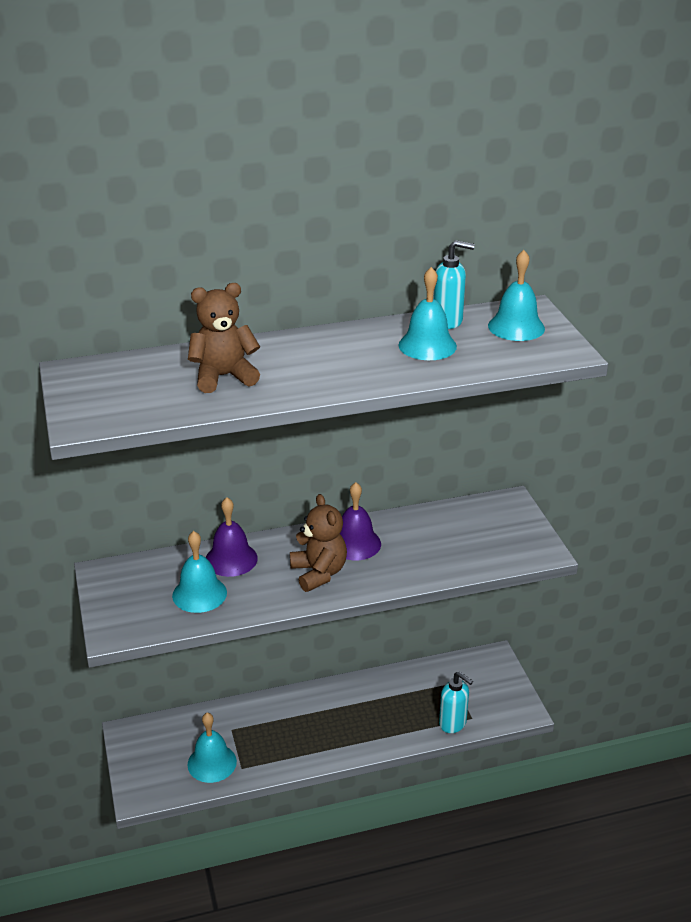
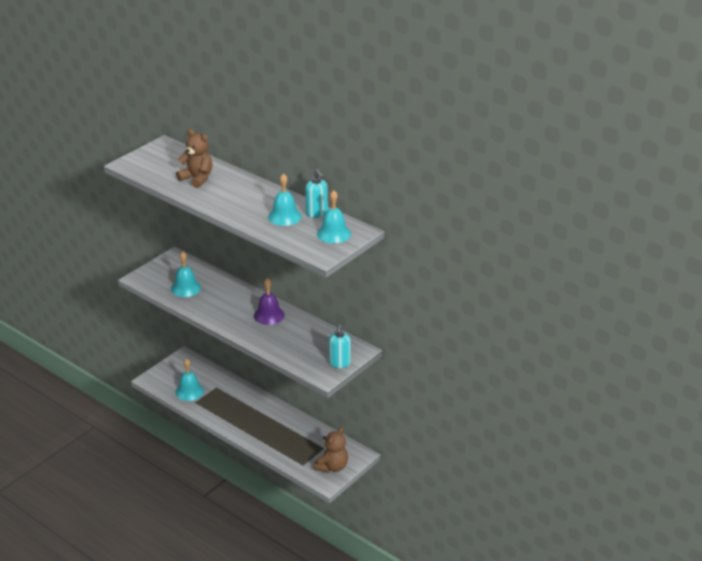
camera: 55 degrees right, 0 degrees up
purple bell [206,497,258,577] -> none
brown teddy bear [290,494,347,592] -> brown teddy bear moved to [314,427,348,473]
turquoise soap dispenser [439,671,473,733] -> turquoise soap dispenser moved to [329,324,351,368]

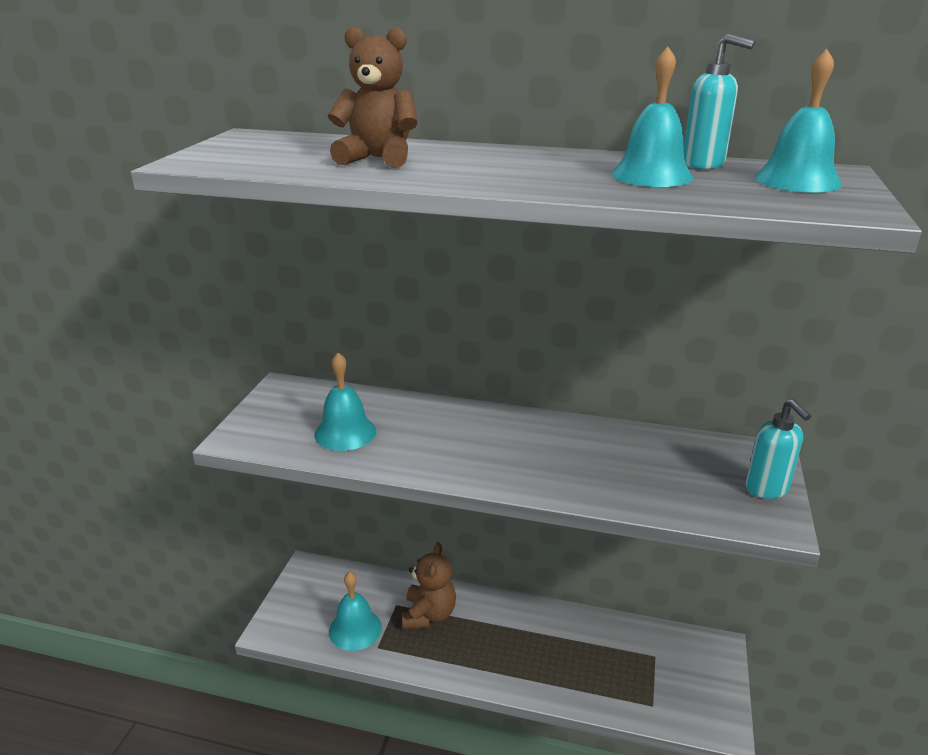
camera: 25 degrees left, 5 degrees down
purple bell [254,278,285,325] -> none
brown teddy bear [314,427,348,473] -> brown teddy bear moved to [402,542,456,630]

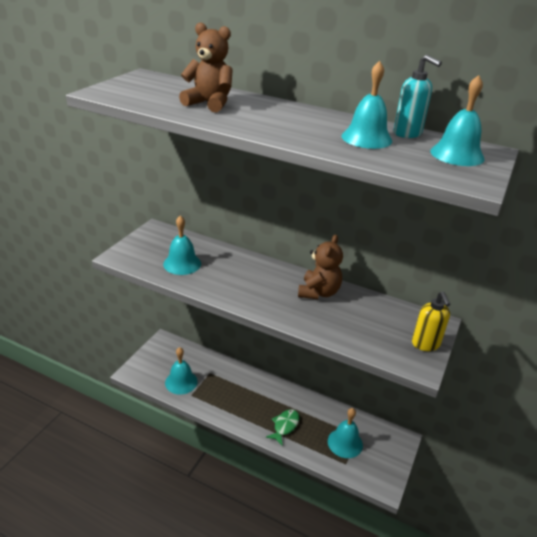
camera: 10 degrees right, 5 degrees up
brown teddy bear [402,542,456,630] -> brown teddy bear moved to [298,235,343,299]
turquoise soap dispenser [745,399,811,499] -> yellow soap dispenser [412,292,450,351]
none -> green fish [266,409,299,446]
none -> turquoise bell [328,408,363,458]

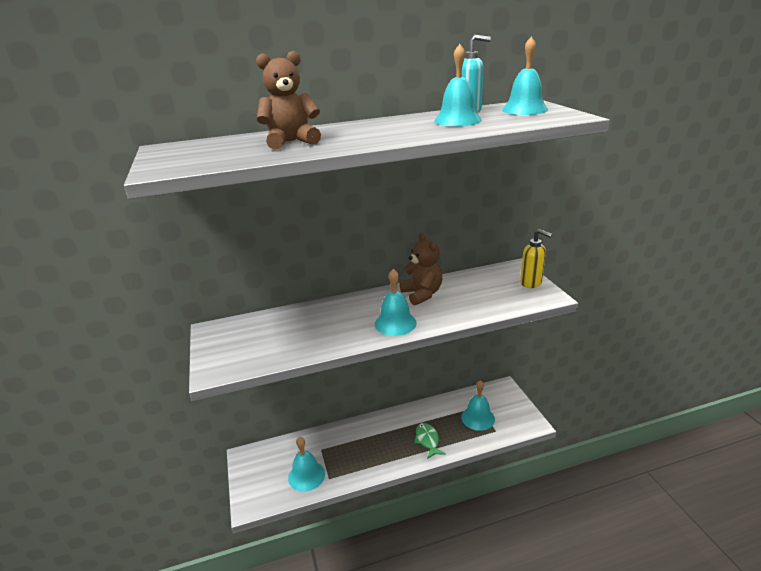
camera: 40 degrees left, 5 degrees down
turquoise bell [163,215,201,275] -> turquoise bell moved to [375,269,417,336]

